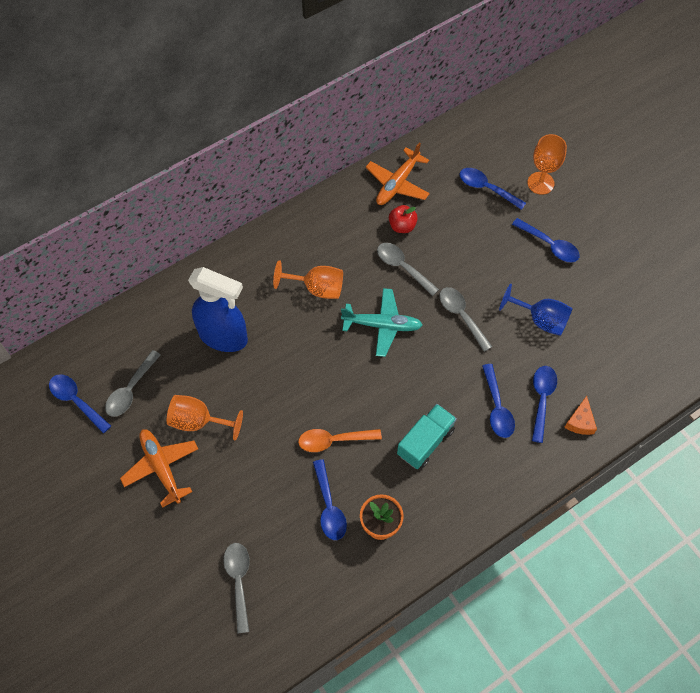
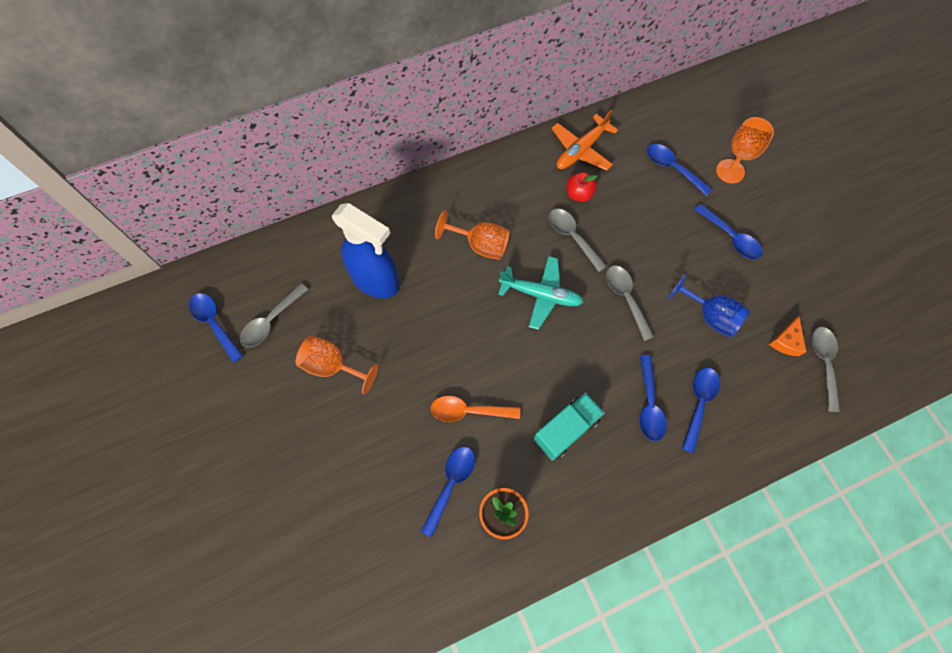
camera: 10 degrees right, 5 degrees up
orange plane [120,429,198,508] -> none
grey spoon [223,543,250,634] -> grey spoon moved to [812,327,840,412]
blue spoon [313,459,347,540] -> blue spoon turned 150 degrees counterclockwise [421,447,475,538]
orange cheese [564,396,597,435] -> orange cheese moved to [769,316,806,356]

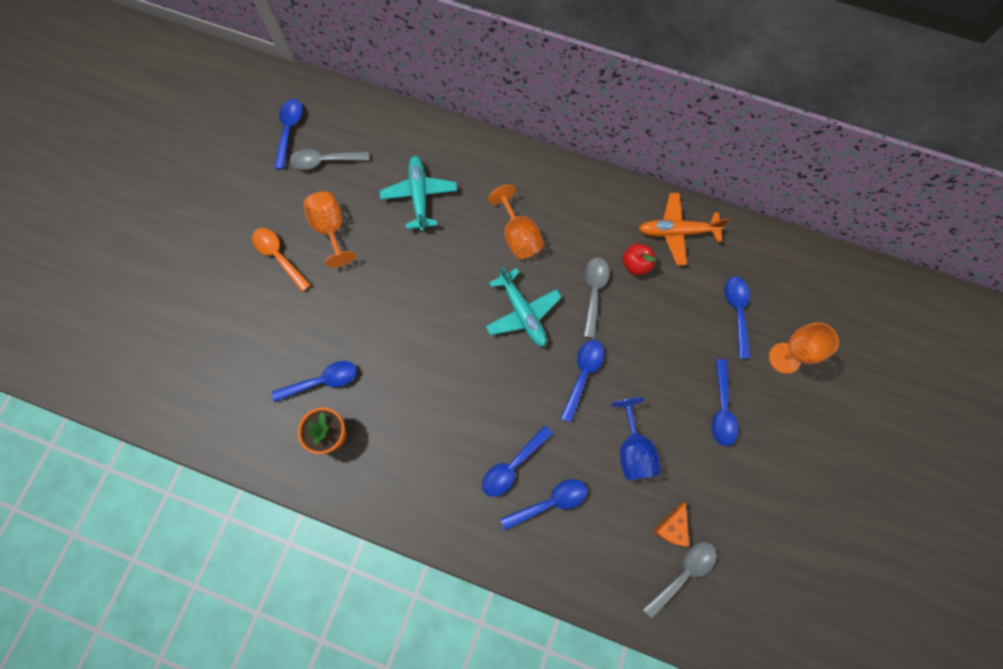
camera: 45 degrees right, 5 degrees up
blue spray bottle [332,203,400,298] -> turquoise plane [380,156,457,231]
orange spoon [431,396,520,422] -> orange spoon moved to [252,228,311,292]
turquoise truck [533,392,605,461] -> none
grey spoon [606,265,654,341] -> blue spoon [561,340,604,423]
orange cheese [769,316,806,356] -> orange cheese turned 45 degrees counterclockwise [653,503,689,547]

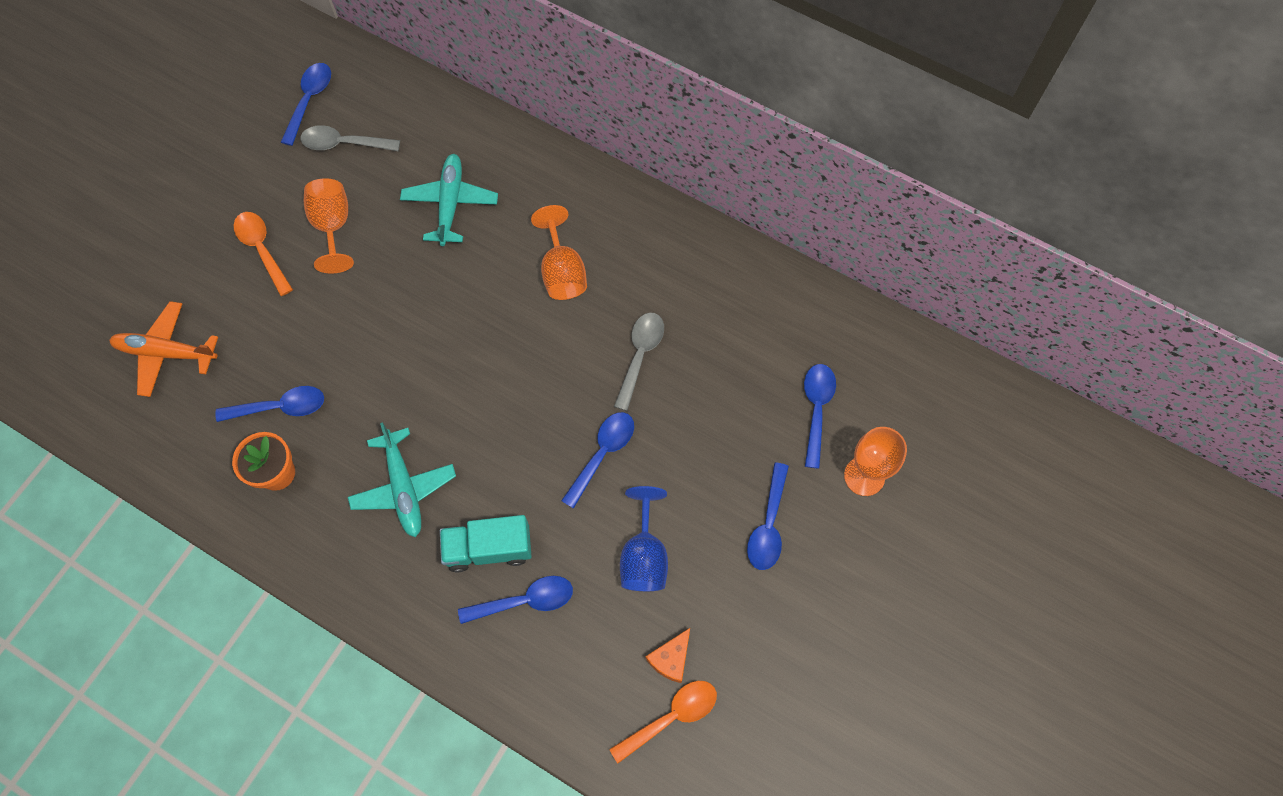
camera: 10 degrees right, 5 degrees down
blue spoon [482,426,553,497] -> turquoise truck [440,515,532,572]
turquoise plane [486,266,562,347] -> turquoise plane moved to [348,422,456,537]
red apple [622,243,655,275] -> none
orange plane [639,193,730,265] -> orange plane moved to [109,301,218,397]
grey spoon [643,542,717,619] -> orange spoon [609,681,717,763]

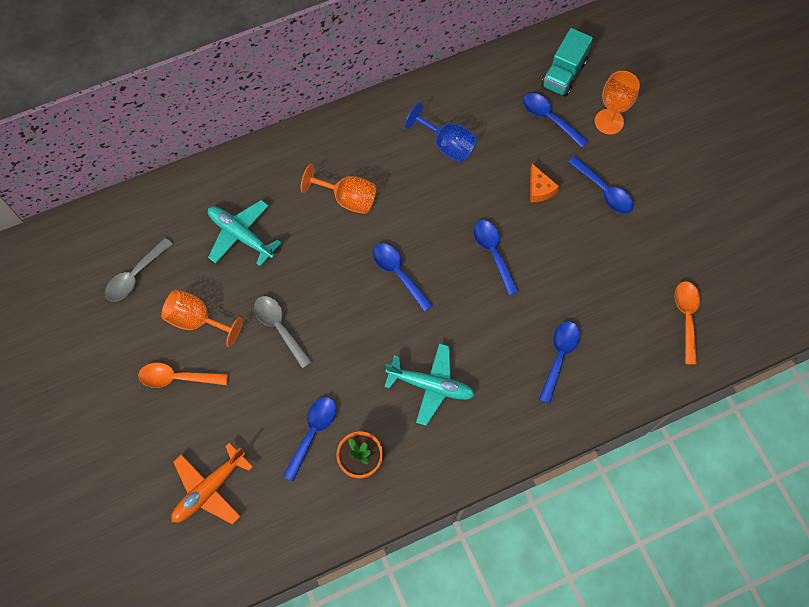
camera: 55 degrees left, 0 degrees up
blue spoon [281,63,331,146] -> blue spoon moved to [373,243,433,312]
turquoise truck [440,515,532,572] -> turquoise truck moved to [541,28,593,97]
grey spoon [614,313,664,411] -> grey spoon moved to [254,296,312,369]
blue goblet [620,486,668,591] -> blue goblet moved to [405,103,477,163]
orange cheese [646,628,690,683] -> orange cheese moved to [530,164,559,202]

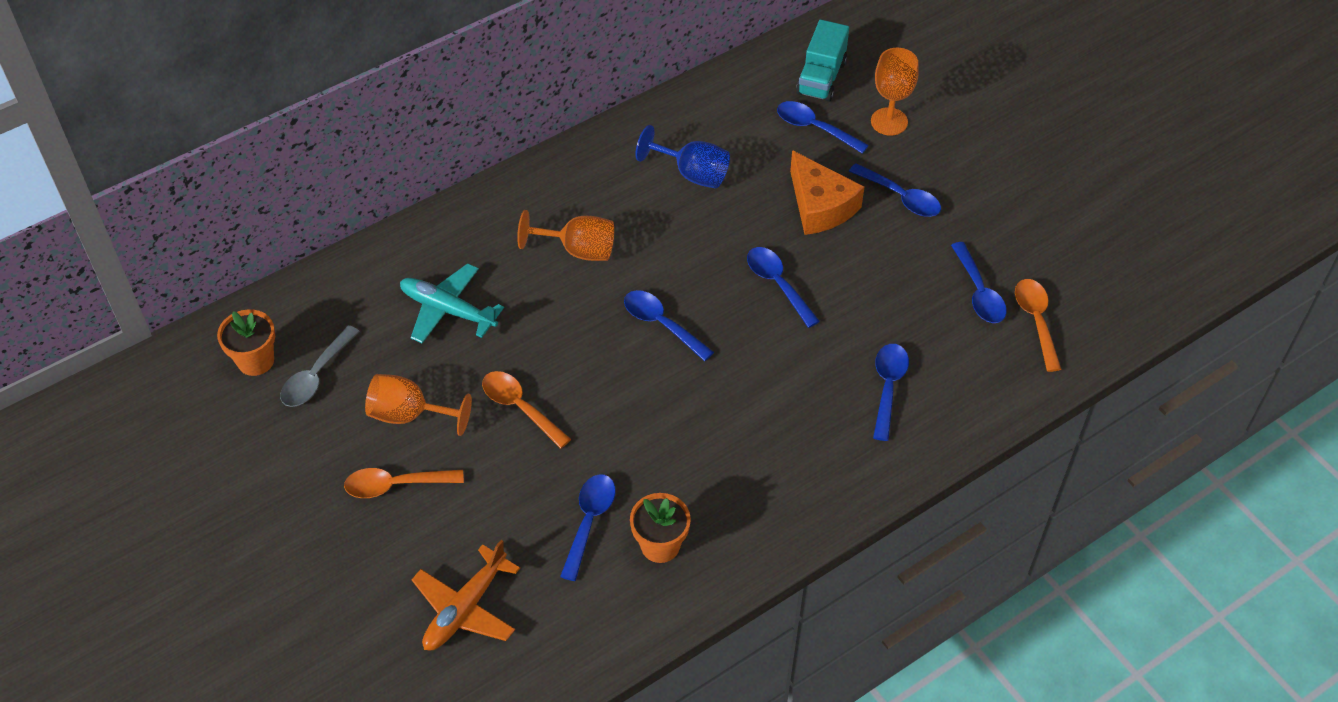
camera: 10 degrees left, 15 degrees down
grey spoon [254,296,312,369] -> orange spoon [482,371,571,449]
turquoise plane [385,343,475,426] -> none
orange cheese [530,164,559,202] -> orange cheese [790,150,864,235], size x1.81
none -> orange flower pot [217,309,275,376]
none -> blue spoon [951,242,1007,323]

